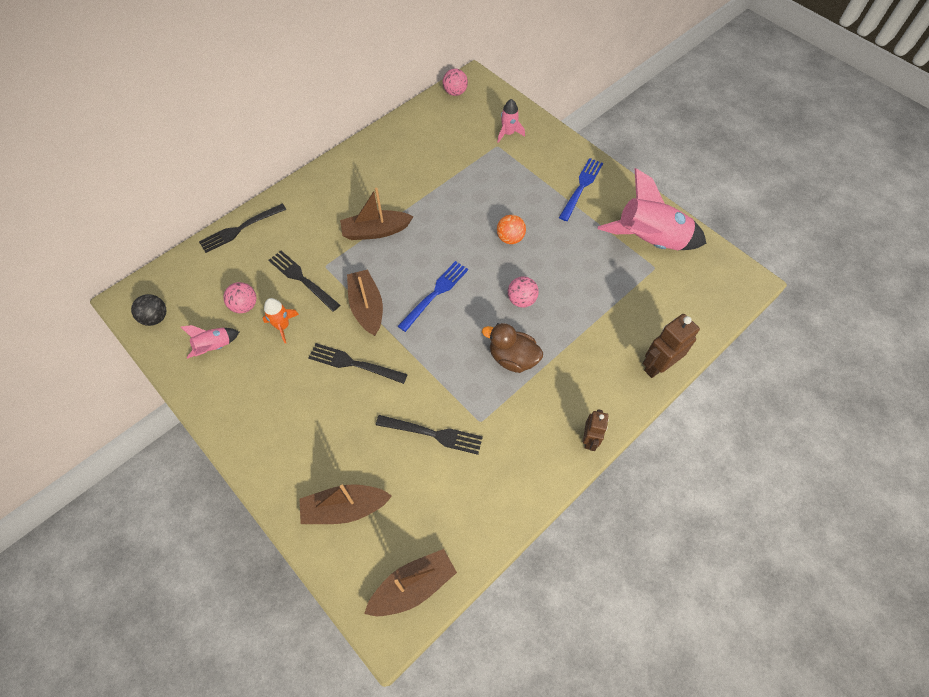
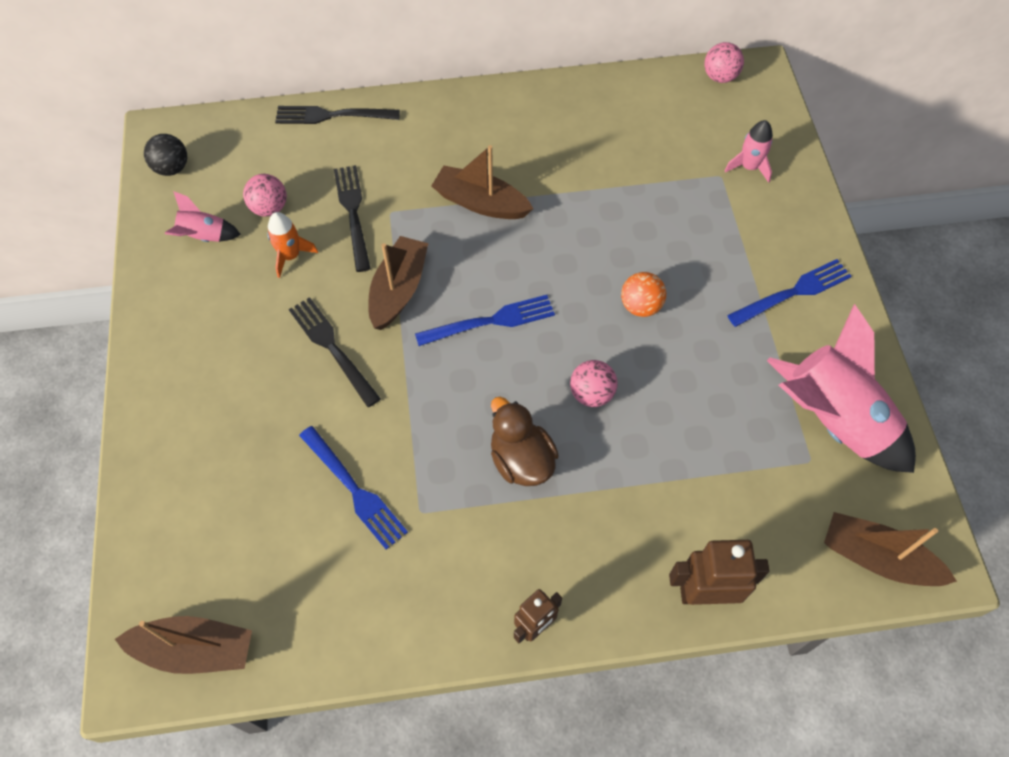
camera: 35 degrees right, 0 degrees up
brown boat [299,484,392,524] -> brown boat moved to [824,512,957,586]
black fork [376,415,483,455] -> blue fork [299,426,408,550]

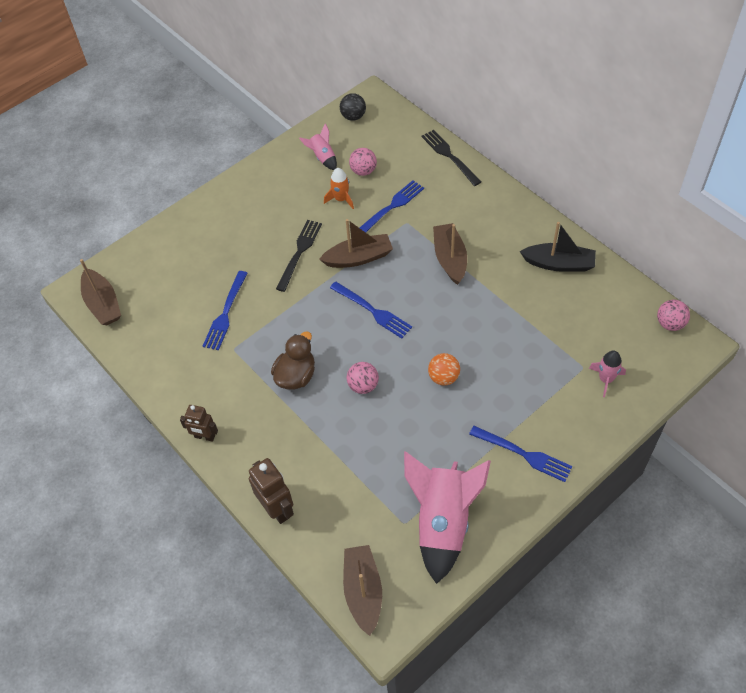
camera: 60 degrees right, 5 degrees down
black fork [334,165,371,272] -> blue fork [360,180,424,233]
none -> black boat [520,222,596,272]

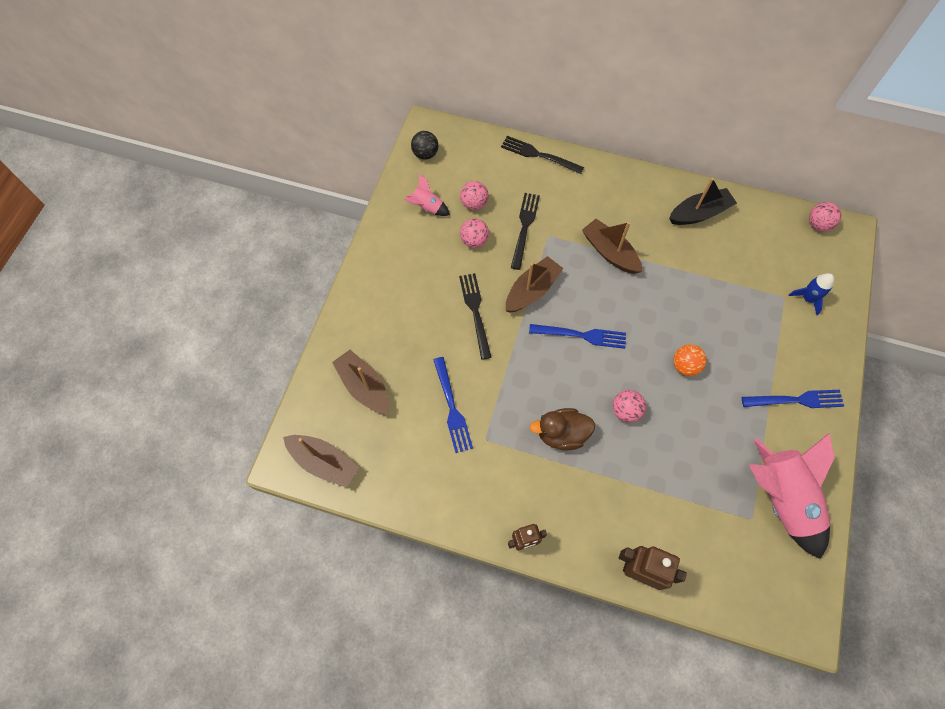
camera: 35 degrees left, 10 degrees up
brown duck [271,332,315,390] -> brown duck turned 90 degrees counterclockwise [530,408,595,450]
orange rocket [324,168,354,209] -> pink ball [460,218,489,248]
brown boat [343,545,382,636] -> brown boat moved to [332,350,389,414]
blue fork [360,180,424,233] -> black fork [511,193,540,270]
pink rocket [589,350,626,397] -> blue rocket [788,273,834,315]

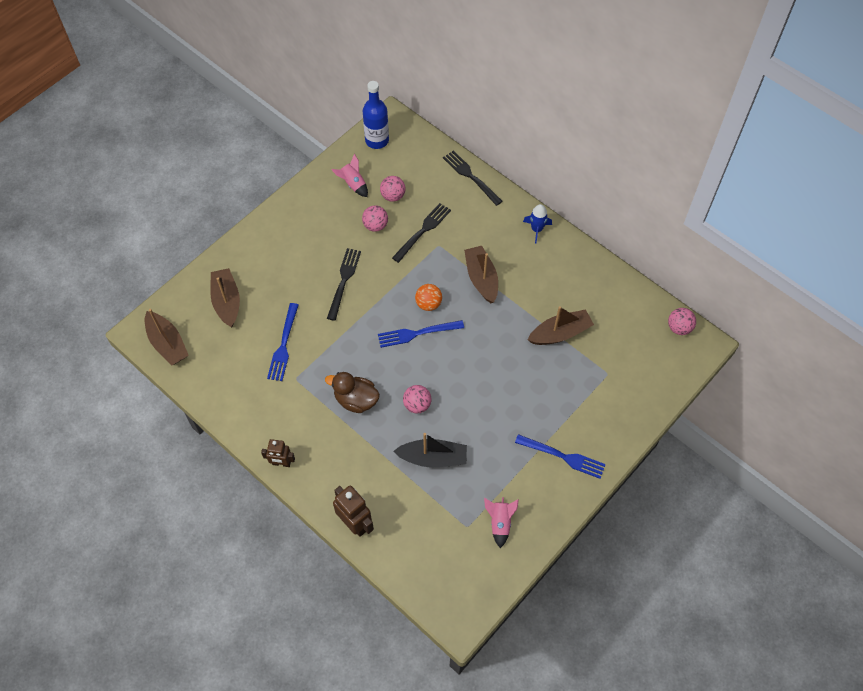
camera: 25 degrees right, 5 degrees down
black ball [411,131,438,160] -> blue bottle [363,81,389,149]
brown boat [506,256,563,313] -> brown boat moved to [528,306,594,345]
blue fork [529,324,626,349] -> blue fork turned 135 degrees clockwise [378,320,464,348]
black boat [669,178,737,225] -> black boat moved to [393,433,467,467]
orange ball [673,344,707,376] -> orange ball moved to [415,284,442,311]
pink rocket [749,433,835,559] -> pink rocket [484,497,519,548], size x0.47
blue rocket [788,273,834,315] -> blue rocket moved to [523,204,552,243]

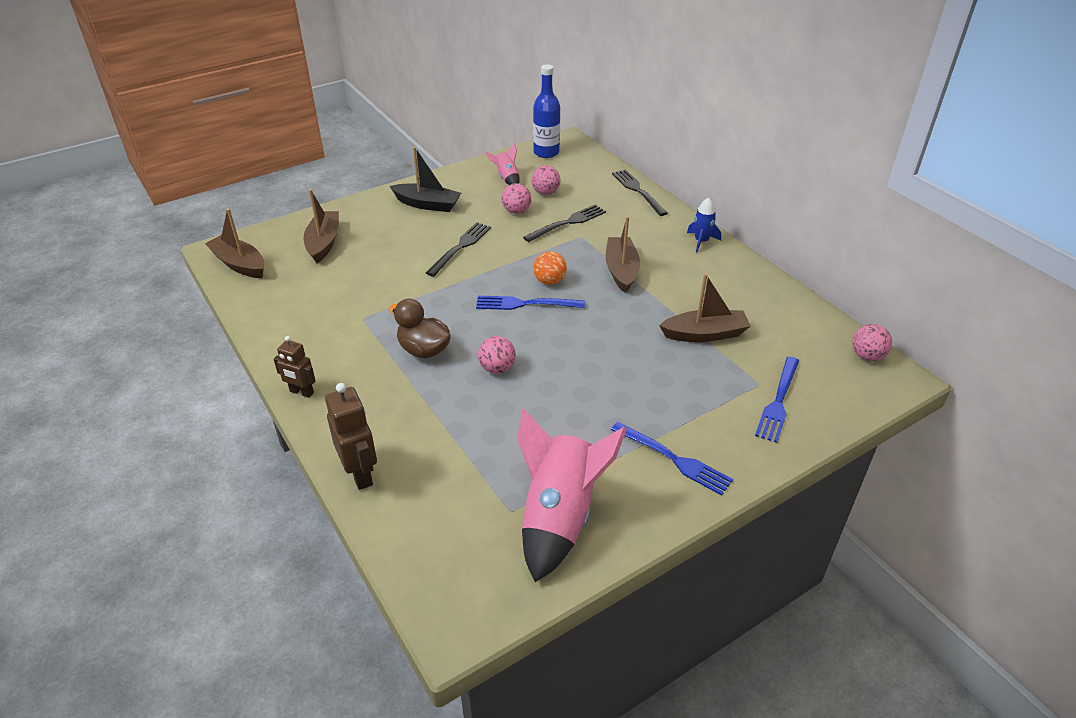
camera: 15 degrees right, 20 degrees down
brown boat [145,309,189,365] -> brown boat turned 150 degrees clockwise [205,208,265,278]
blue fork [267,303,299,381] -> blue fork moved to [755,357,799,443]
black boat [393,433,467,467] -> black boat moved to [390,147,461,212]
pink rocket [484,497,519,548] -> pink rocket [517,408,627,582], size x2.12

